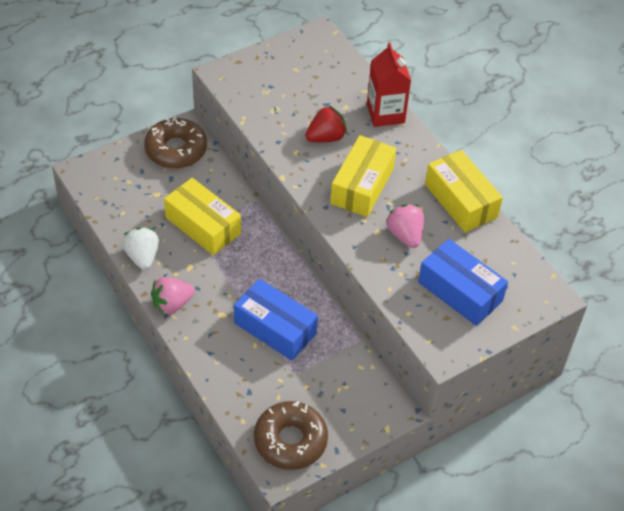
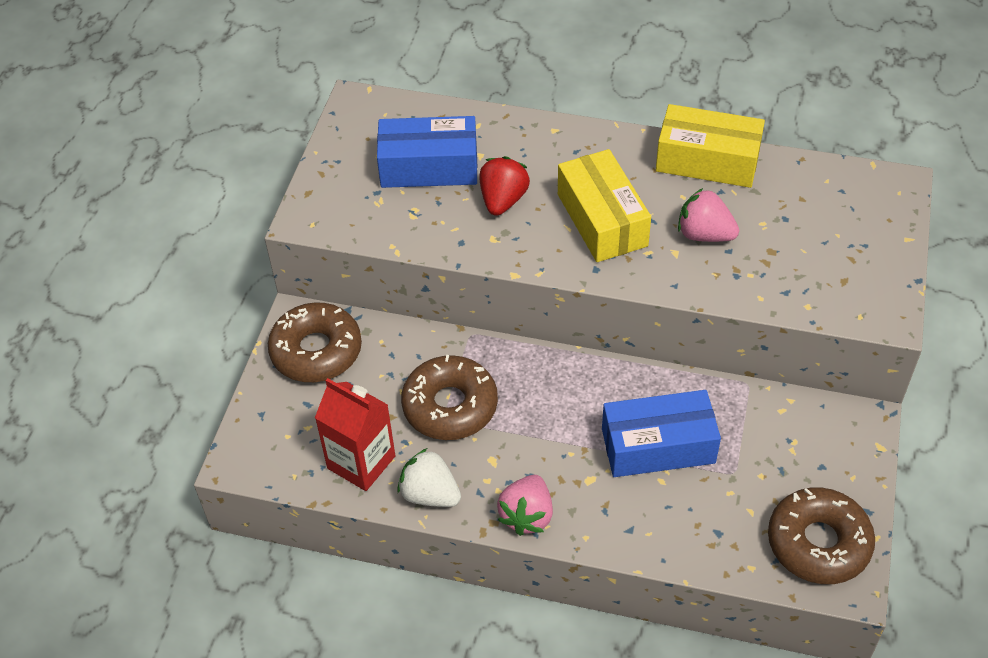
camera: 40 degrees left, 0 degrees up
yellow box [164,178,241,255] -> brown donut [401,355,498,440]
red carton [367,42,411,127] -> red carton moved to [315,378,395,491]
blue box [418,239,508,326] -> blue box moved to [377,116,477,188]

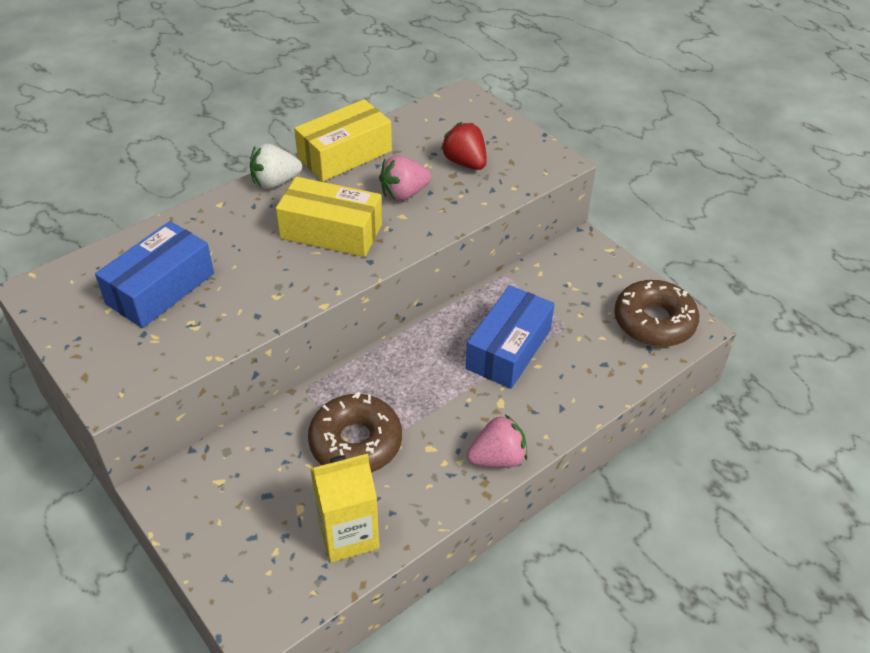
camera: 55 degrees left, 5 degrees down
brown donut [268,302,362,382] -> none
red carton [315,378,395,491] -> yellow carton [310,454,379,563]
white strawberry [397,448,461,507] -> white strawberry moved to [250,143,302,189]
red strawberry [479,156,530,216] -> red strawberry moved to [441,122,487,170]
pink strawberry [497,475,553,536] -> pink strawberry turned 75 degrees counterclockwise [467,414,527,468]

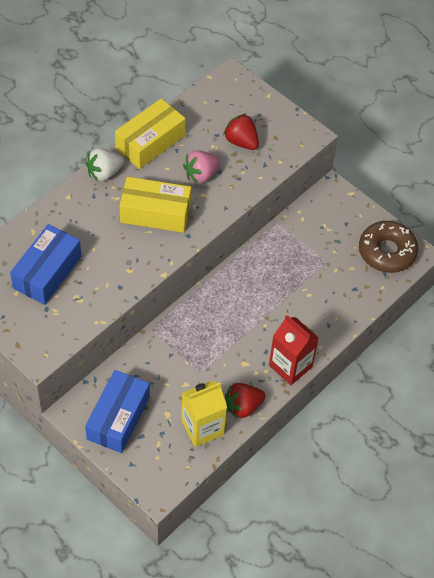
camera: 10 degrees left, 10 degrees up
brown donut [308,392,402,473] -> none
blue box [466,285,555,389] -> blue box moved to [85,370,150,453]
pink strawberry [467,414,527,468] -> red carton [269,315,319,385]
none -> red strawberry [225,383,266,418]

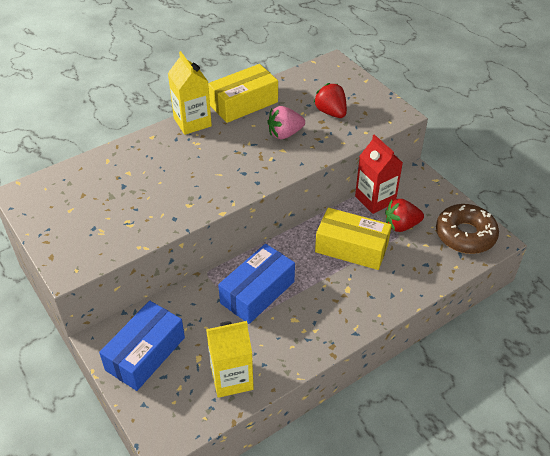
camera: 15 degrees right, 10 degrees down
blue box [10,224,81,305] -> blue box moved to [218,244,295,324]
white strawberry [86,148,124,181] -> yellow carton [168,51,212,135]
yellow box [119,177,191,233] -> yellow box moved to [315,208,392,270]
red strawberry [225,383,266,418] -> red strawberry moved to [385,199,424,232]
red carton [269,315,319,385] -> red carton moved to [355,134,403,214]

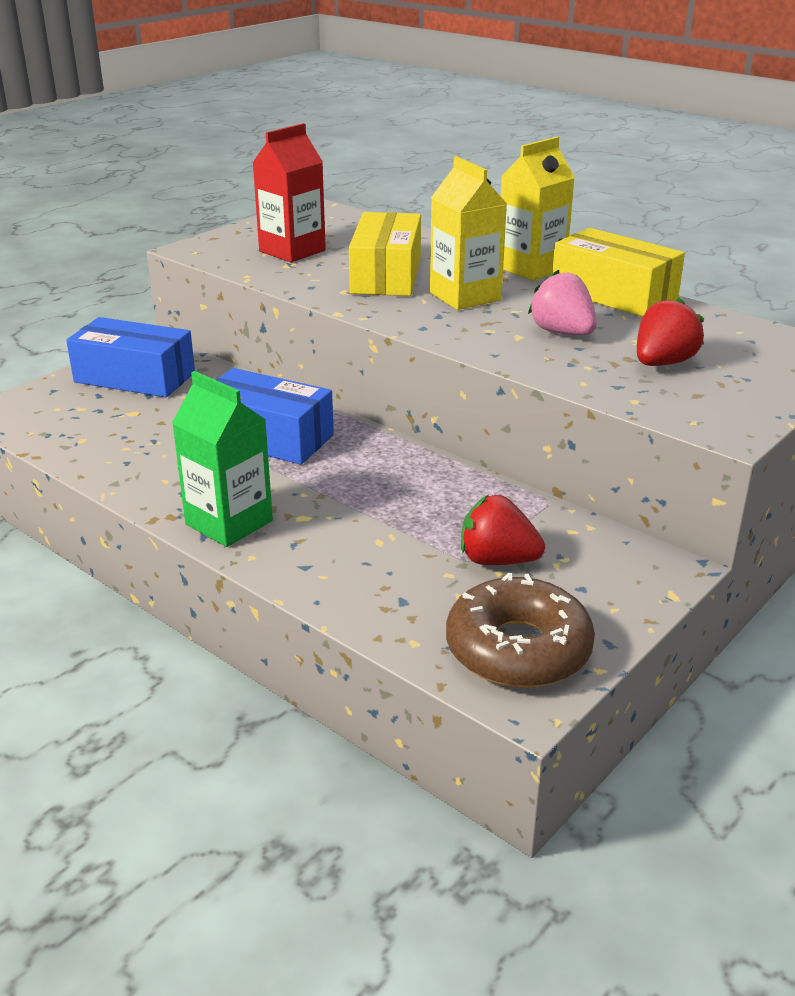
camera: 75 degrees right, 15 degrees down
yellow carton [206,321,254,398] -> yellow carton moved to [430,156,507,310]
yellow box [315,208,392,270] -> yellow box moved to [349,212,421,296]
red carton [355,134,403,214] -> red carton moved to [253,123,326,262]
red strawberry [385,199,424,232] -> red strawberry turned 45 degrees counterclockwise [461,495,545,565]
none -> green carton [172,371,273,547]

